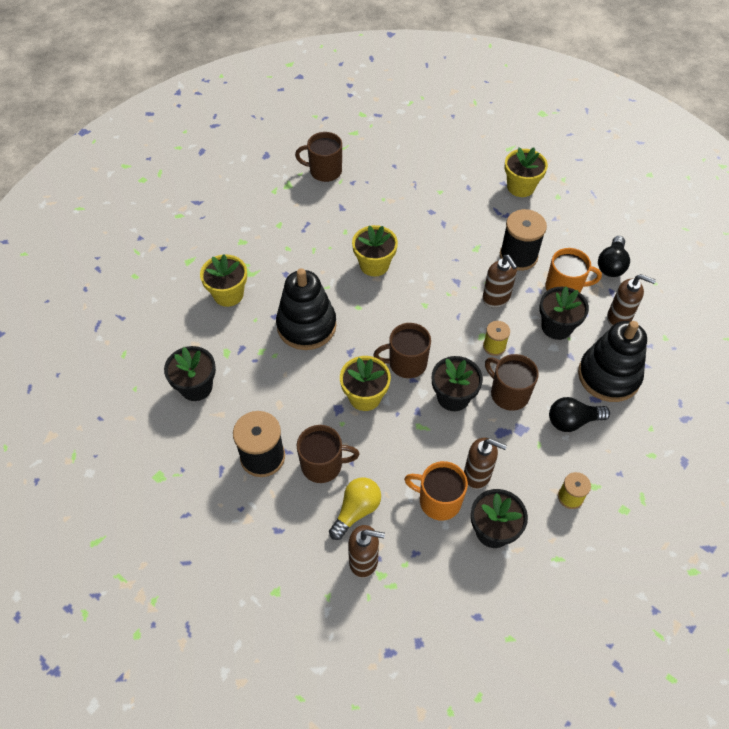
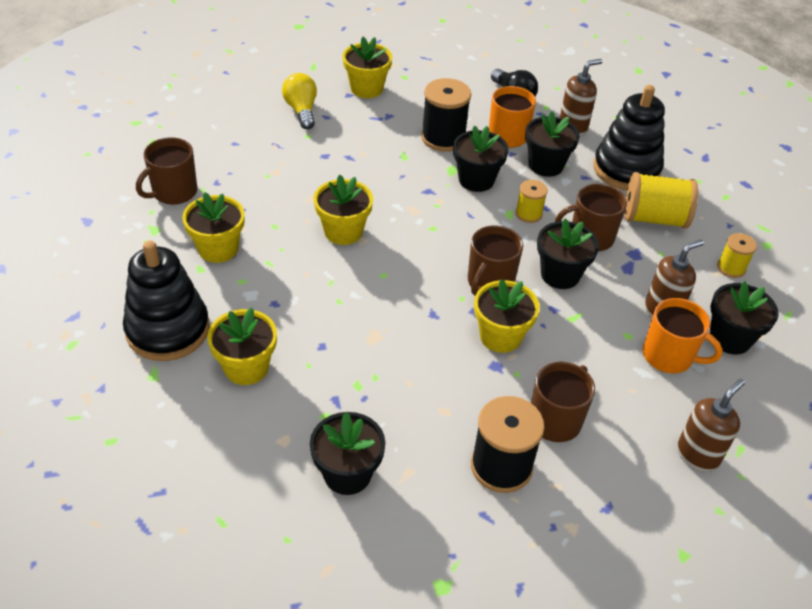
camera: 55 degrees left, 10 degrees down
black stacking toy [276,268,337,350] -> black stacking toy moved to [123,240,210,361]
yellow light bulb [329,477,381,540] -> yellow light bulb moved to [282,73,317,129]
orange mug [404,461,468,521] -> orange mug turned 120 degrees counterclockwise [643,298,723,373]
brown soap dispenser [482,255,517,308] -> black flower pot [453,126,509,192]
black light bulb [549,397,610,432] -> yellow spool [625,172,698,229]
none -> yellow flower pot [182,192,245,263]

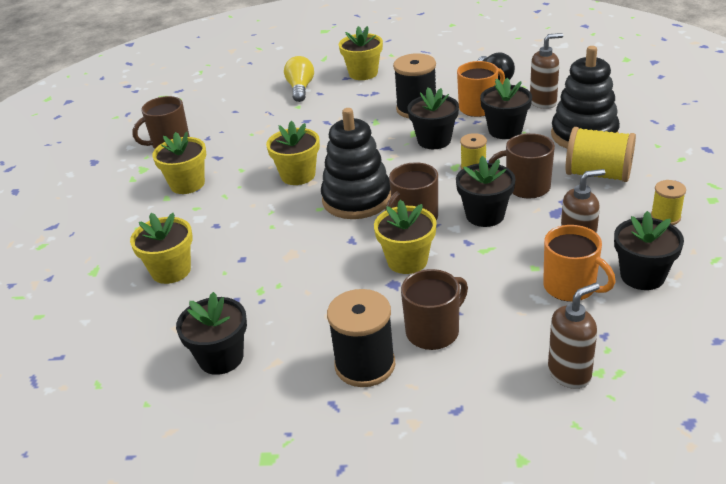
camera: 20 degrees right, 10 degrees down
black stacking toy [123,240,210,361] -> black stacking toy moved to [321,108,391,219]

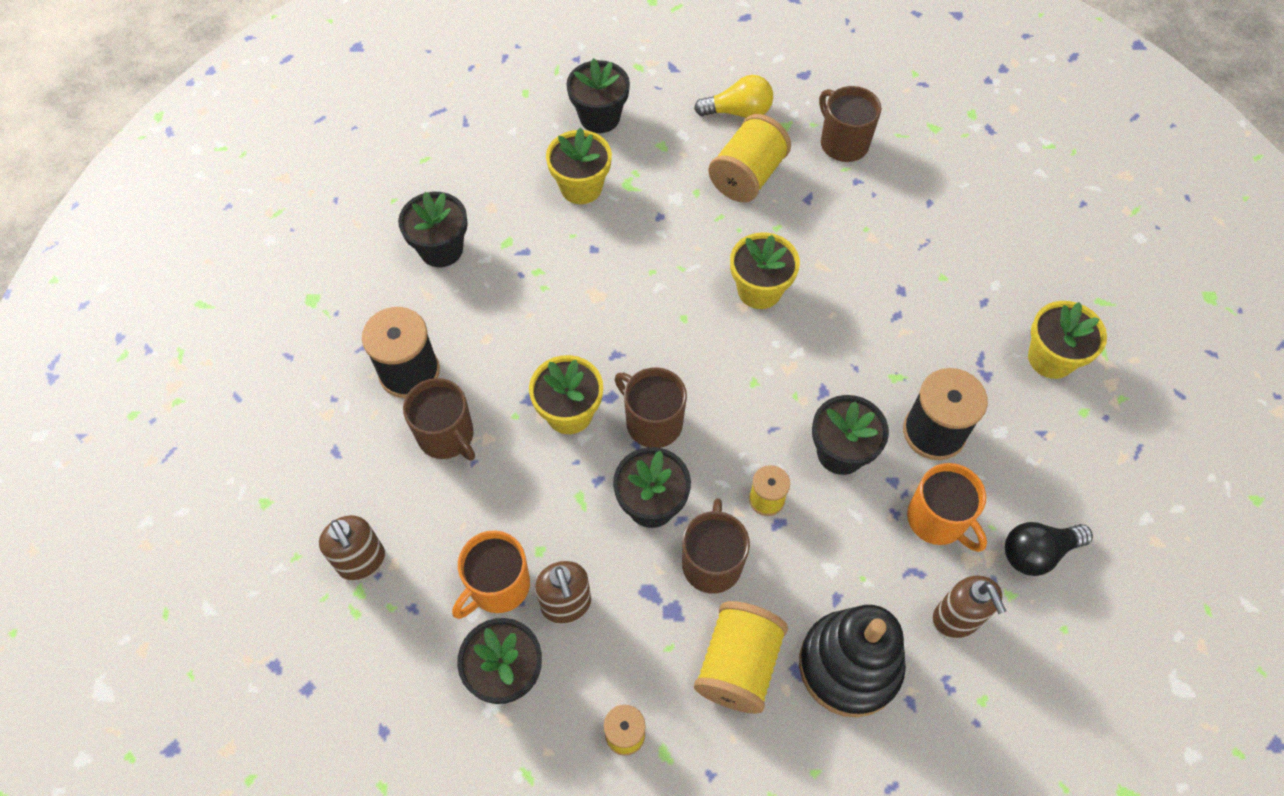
camera: 85 degrees right, 25 degrees up
yellow flower pot [152,132,207,194] -> yellow spool [708,114,791,203]
yellow light bulb [284,56,314,102] -> yellow light bulb moved to [694,75,773,118]
black stacking toy [321,108,391,219] -> none
black flower pot [480,78,532,139] -> black flower pot moved to [567,58,630,133]

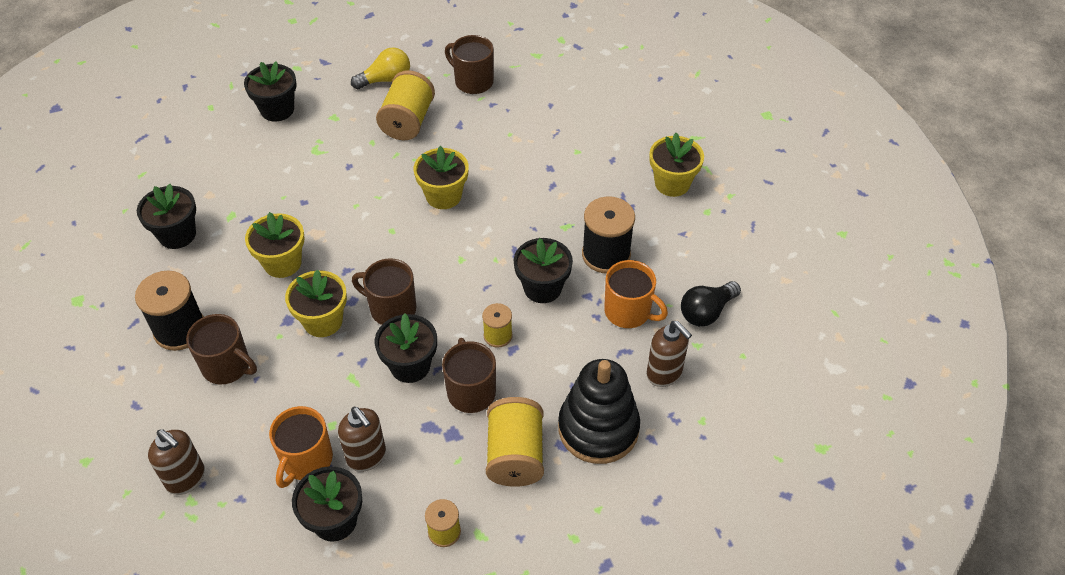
camera: 20 degrees left, 10 degrees down
yellow flower pot [546,128,612,204] -> yellow flower pot moved to [245,212,305,278]

